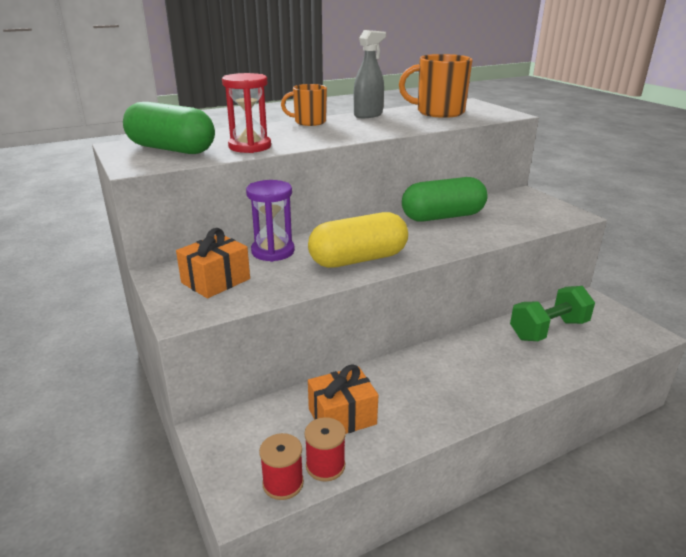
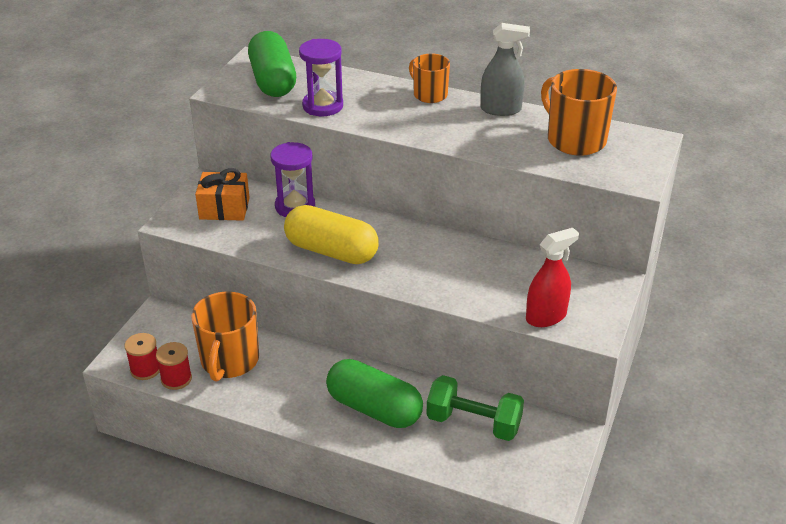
camera: 50 degrees right, 10 degrees up
red hourglass [222,73,271,153] -> purple hourglass [299,39,343,116]
orange gift [308,364,378,434] -> orange mug [191,292,259,382]
green capsule [402,177,488,222] -> green capsule moved to [326,359,423,428]
none -> red spray bottle [526,228,579,327]

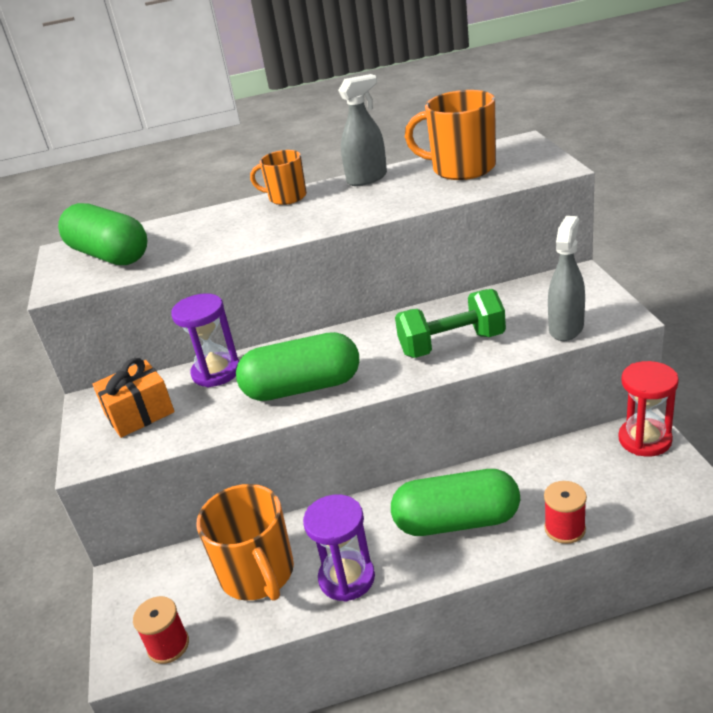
camera: 30 degrees left, 5 degrees down
red spool [156,342,192,390] -> red spool moved to [544,481,587,544]
yellow capsule [284,205,379,264] -> green capsule [236,332,360,401]
purple hourglass [299,39,343,116] -> purple hourglass moved to [303,495,375,602]
green dumbbell [426,375,524,441] -> green dumbbell moved to [395,289,506,358]
red spray bottle [526,228,579,327] -> grey spray bottle [548,216,585,341]
none -> red hourglass [618,361,679,456]

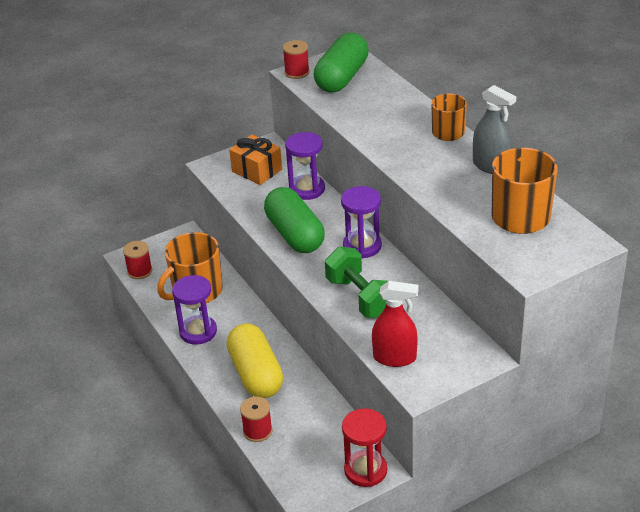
camera: 70 degrees right, 5 degrees up
green capsule [391,469,520,536] -> yellow capsule [227,323,283,398]
grey spray bottle [548,216,585,341] -> red spray bottle [372,281,418,367]
none -> red spool [283,40,310,79]
none -> purple hourglass [341,186,382,259]

